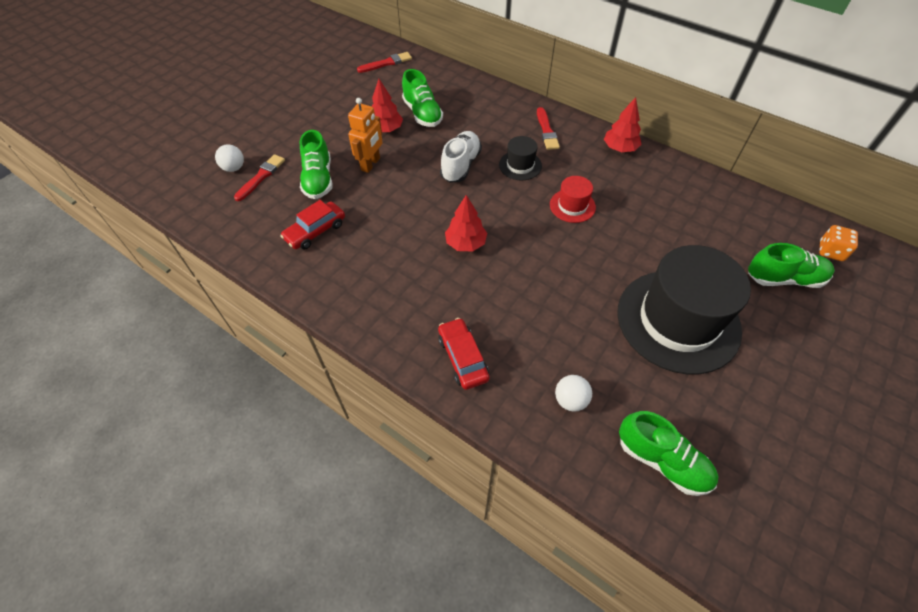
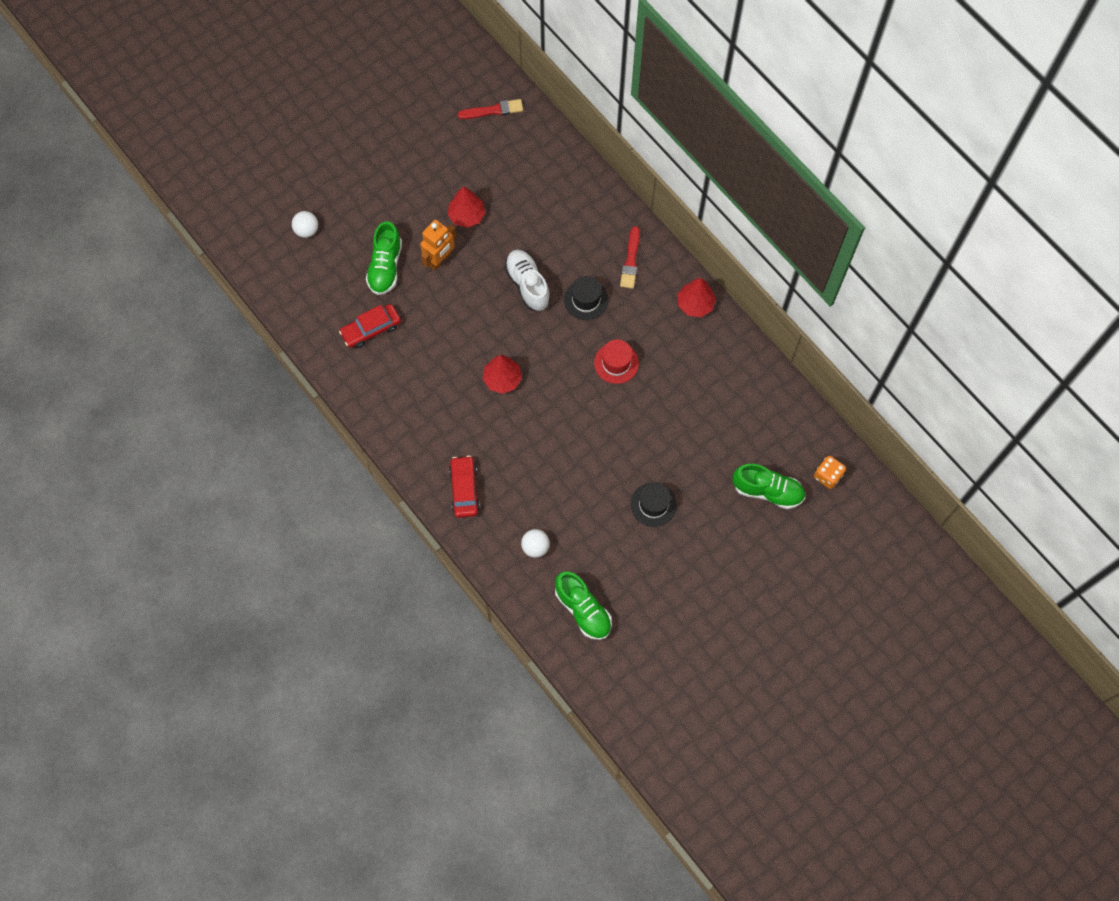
camera: 15 degrees right, 15 degrees up
red brush [234,154,285,201] -> none
green shoe [402,69,443,127] -> none
white shoe [440,131,482,183] -> white shoe turned 60 degrees counterclockwise [504,249,551,311]
black hat [617,245,751,374] -> black hat [631,482,677,527], size x0.44

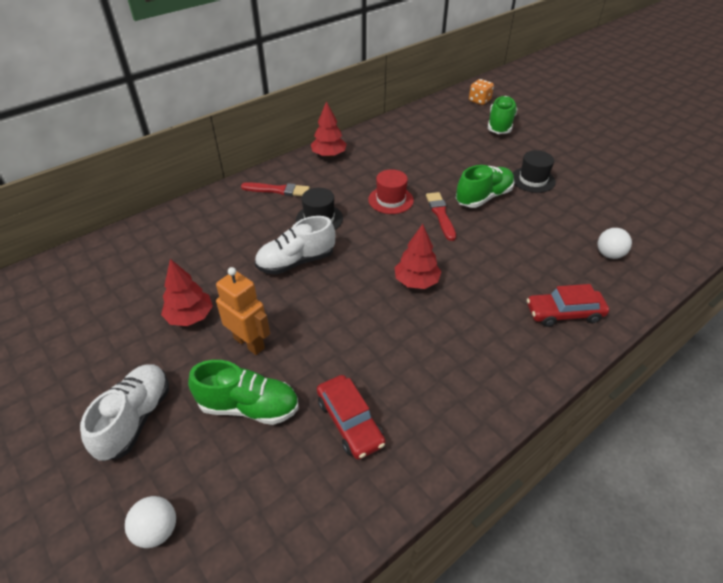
camera: 90 degrees left, 25 degrees down
red brush [458,99,523,119] -> red brush moved to [426,192,456,241]
green shoe [555,571,612,640] -> green shoe moved to [456,165,514,208]
none -> white shoe [80,364,169,461]

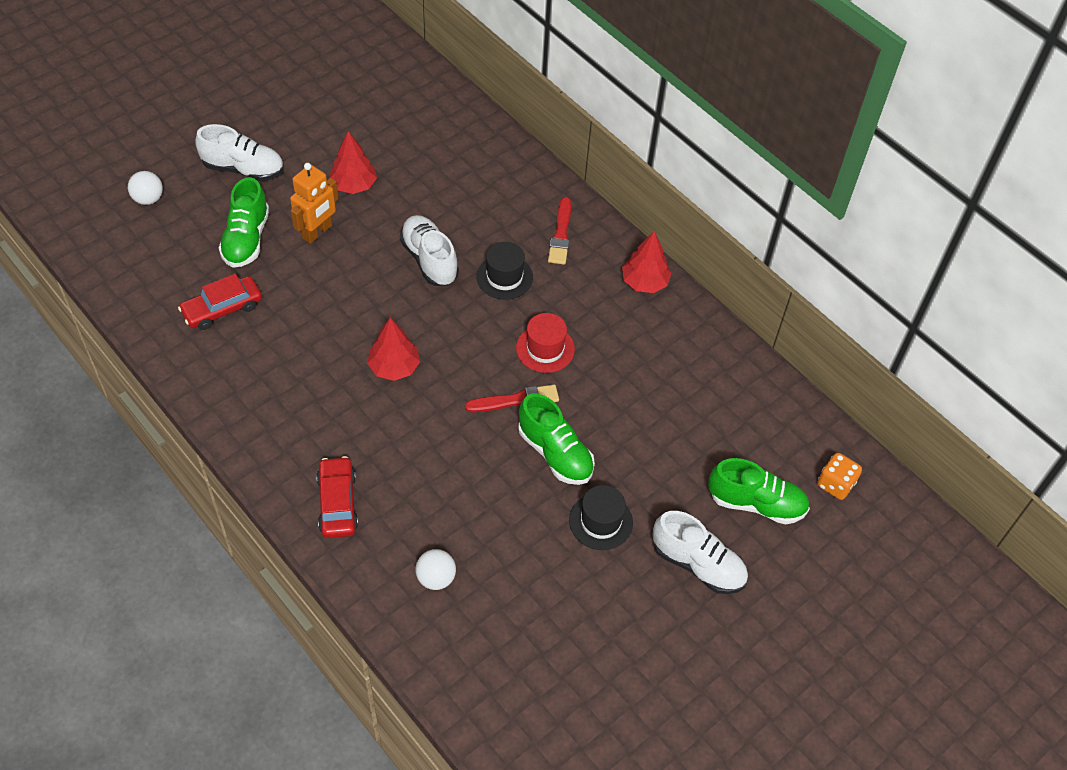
camera: 85 degrees right, 10 degrees up
none -> white shoe [653,511,748,594]

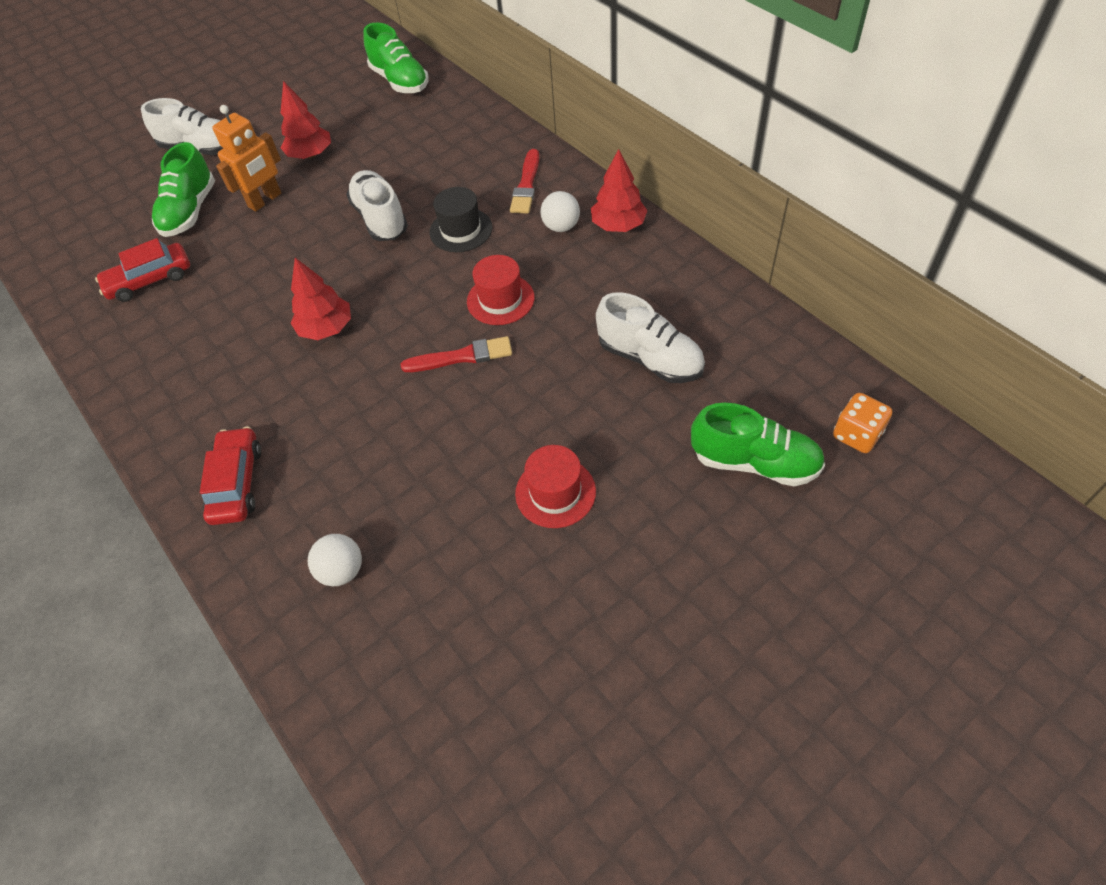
camera: 10 degrees right, 0 degrees up
white ball [128,171,163,205] -> white ball moved to [540,191,580,232]
green shoe [518,393,595,485] -> green shoe moved to [364,23,429,93]
black hat [569,485,633,550] -> red hat [515,445,596,528]
white shoe [653,511,748,594] -> white shoe moved to [596,292,705,383]

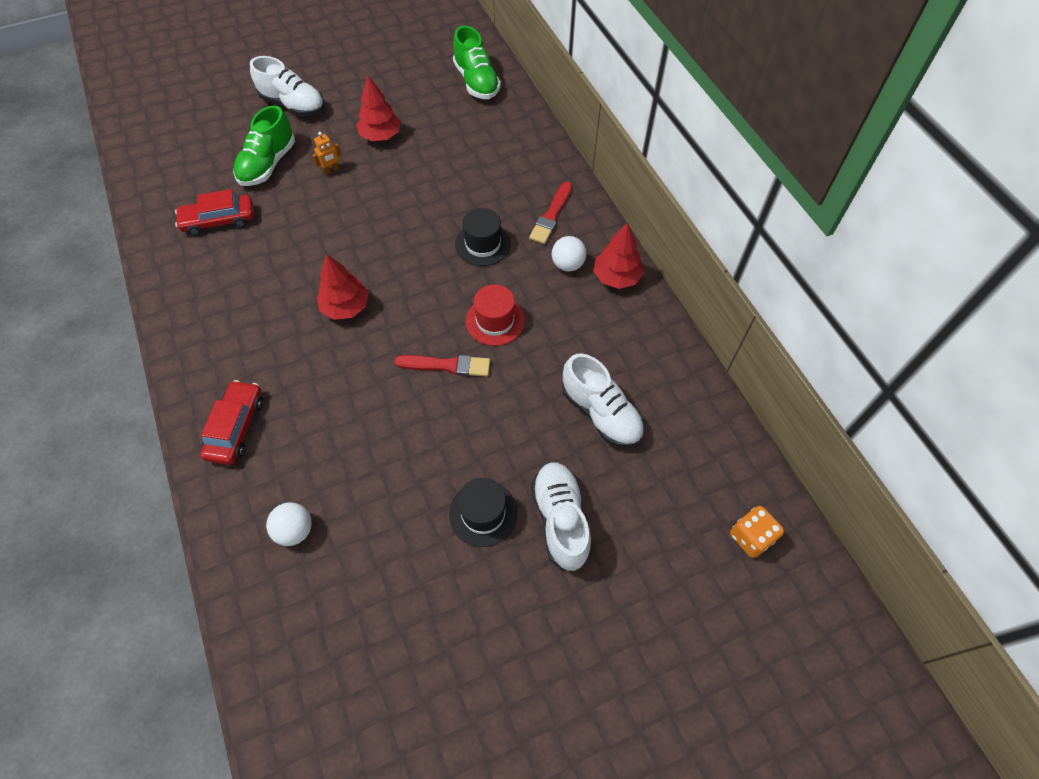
camera: 10 degrees right, 5 degrees up
orange robot [212,105,281,212] -> orange robot [312,132,341,175], size x0.52
white shoe [346,170,408,241] -> white shoe moved to [531,462,591,571]
red hat [515,445,596,528] -> black hat [449,478,518,547]
green shoe [691,403,825,486] -> none

